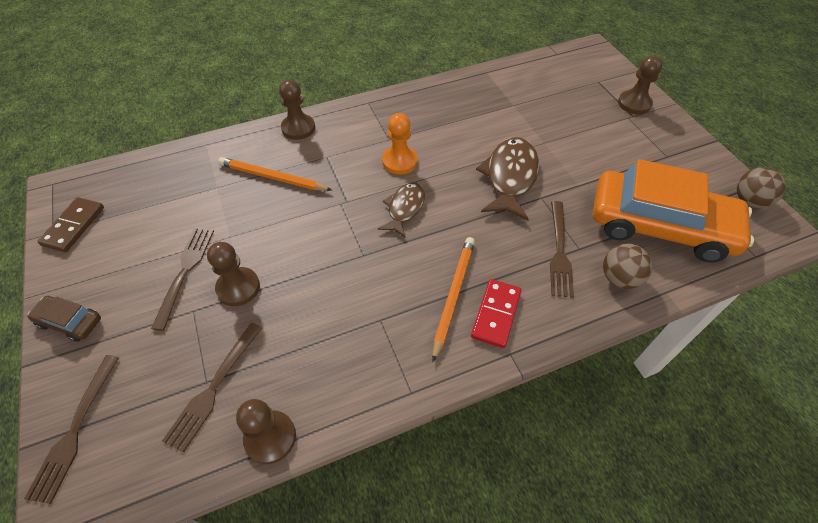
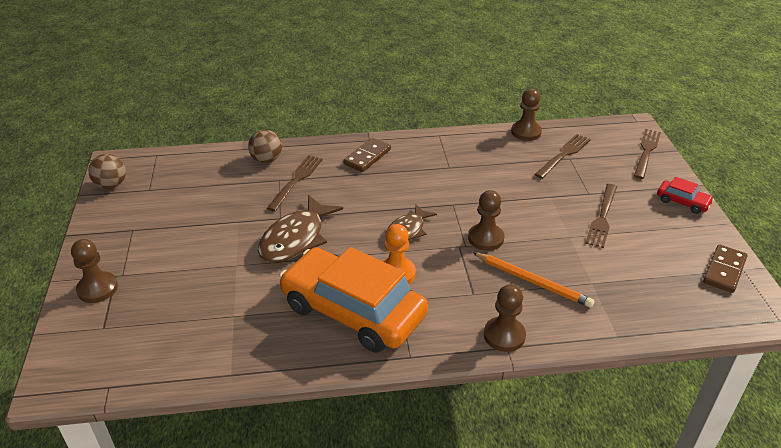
camera: 165 degrees left, 15 degrees down
brown car [28,296,101,342] -> red car [657,177,714,214]
brown pawn [207,242,260,306] -> brown pawn moved to [468,190,504,251]
orange pencil [432,237,475,362] -> none
red domino [471,279,521,348] -> brown domino [343,138,391,172]
orange car [593,159,754,263] -> orange car moved to [279,247,428,352]

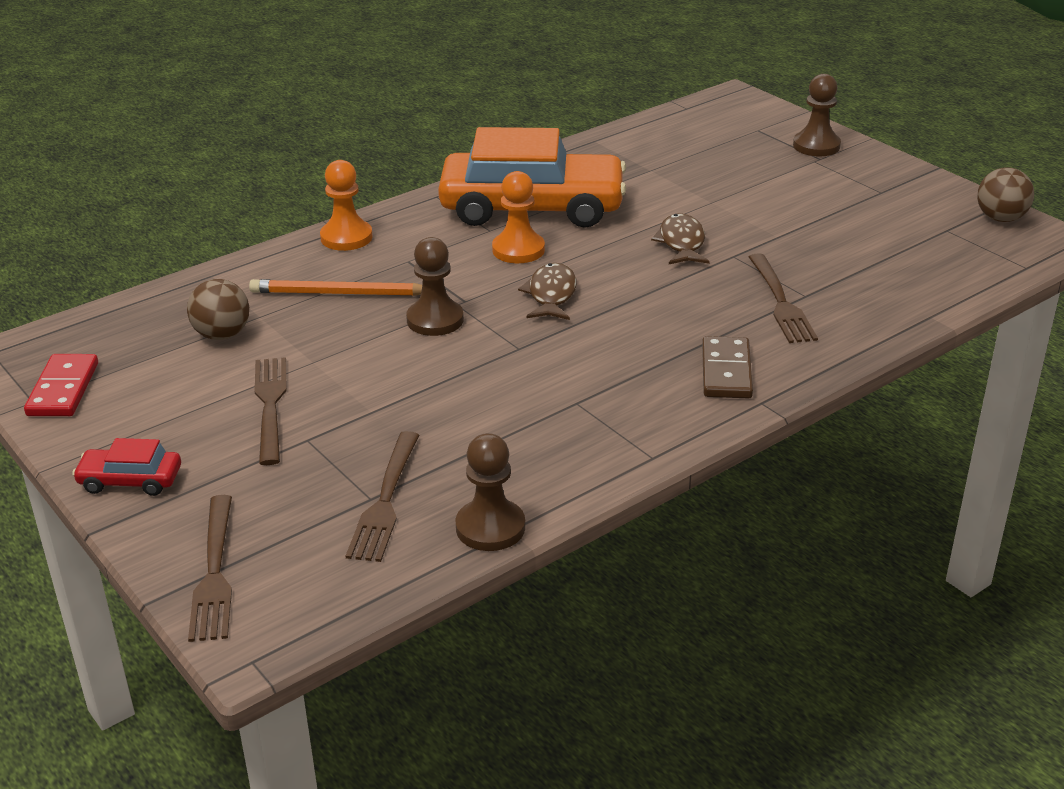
camera: 150 degrees right, 5 degrees down
brown ball [248,130,282,163] -> brown ball moved to [187,279,249,340]
brown fish [258,195,343,263] -> brown fish [651,213,710,264], size x0.62
brown pawn [484,285,526,352] -> orange pawn [320,160,373,251]
brown domino [703,244,747,293] -> red domino [24,354,98,416]

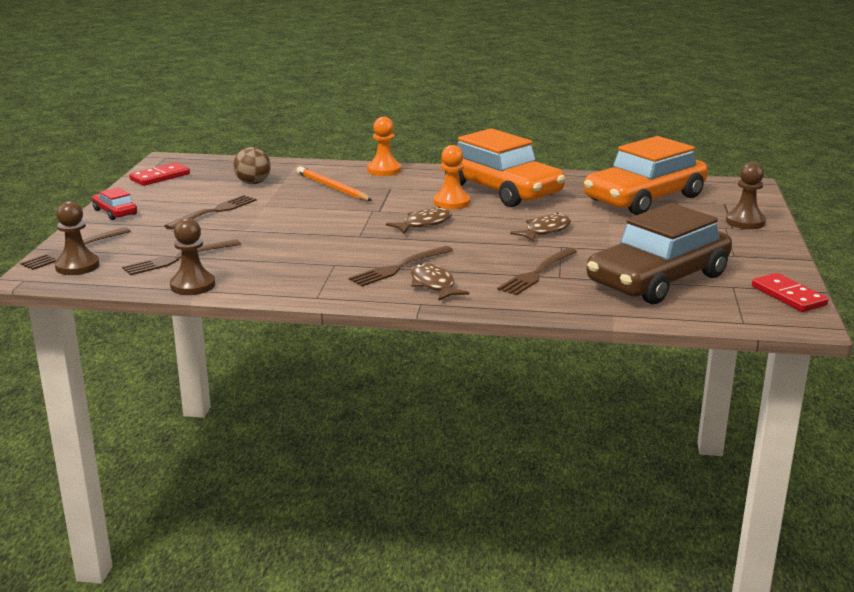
camera: 45 degrees right, 10 degrees down
brown pawn [406,237,464,336] -> brown pawn moved to [55,201,100,275]
brown domino [702,336,753,398] -> brown fish [411,263,469,301]
brown ball [977,167,1034,222] -> red domino [752,273,829,312]
none -> brown fork [348,246,453,286]
none -> orange car [584,136,708,215]
none -> brown car [587,203,732,304]

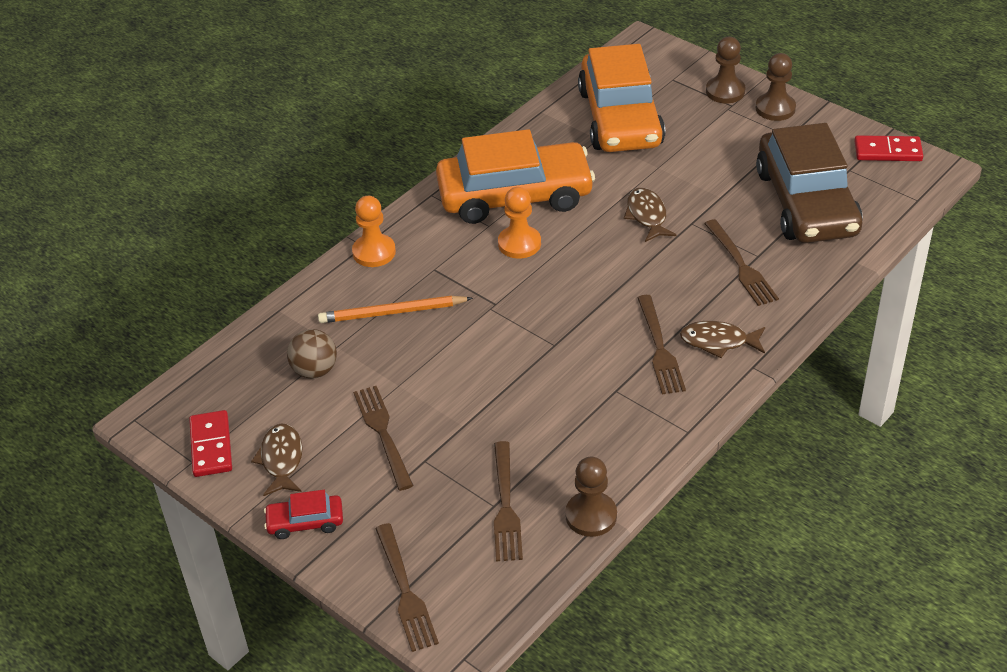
camera: 55 degrees left, 20 degrees up
brown pawn [55,201,100,275] -> brown pawn moved to [756,53,796,121]
brown fish [386,207,452,234] -> brown fish moved to [251,424,302,496]

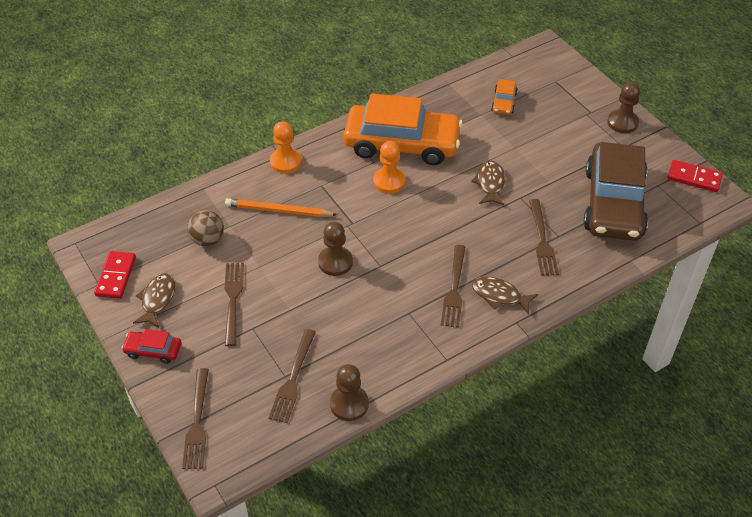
camera: 15 degrees right, 5 degrees up
orange car [578,44,665,152] -> orange car [491,79,518,115], size x0.41
brown pawn [706,37,745,103] -> brown pawn moved to [318,222,353,276]

